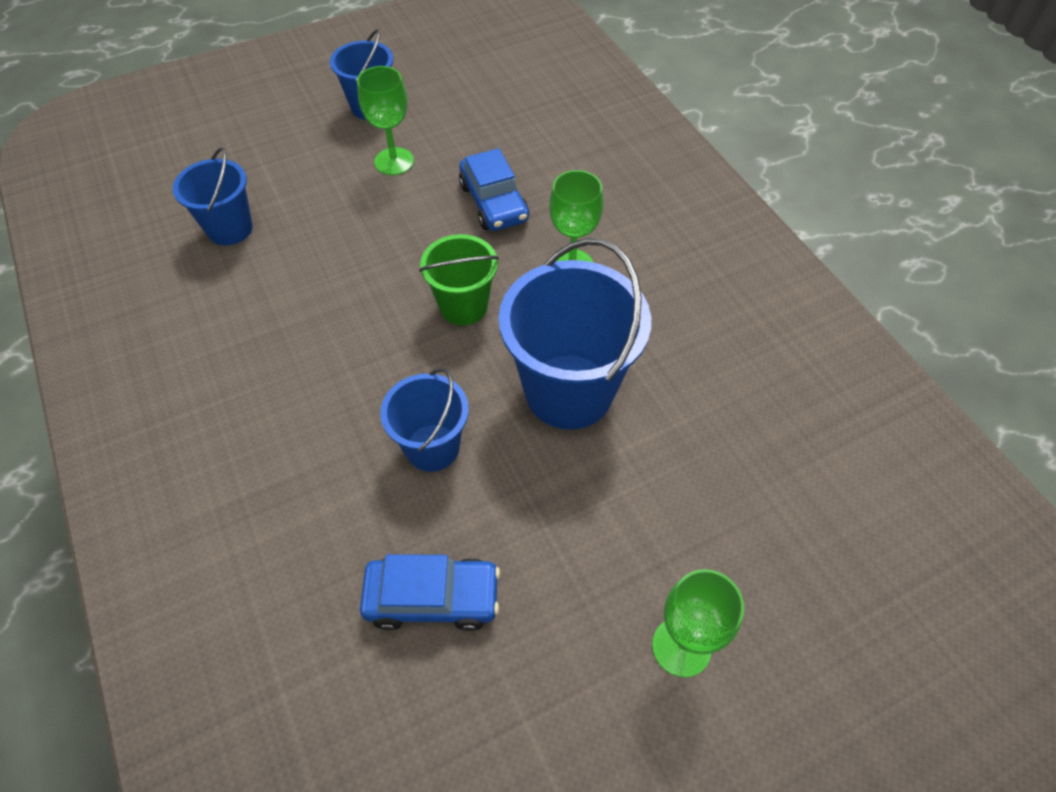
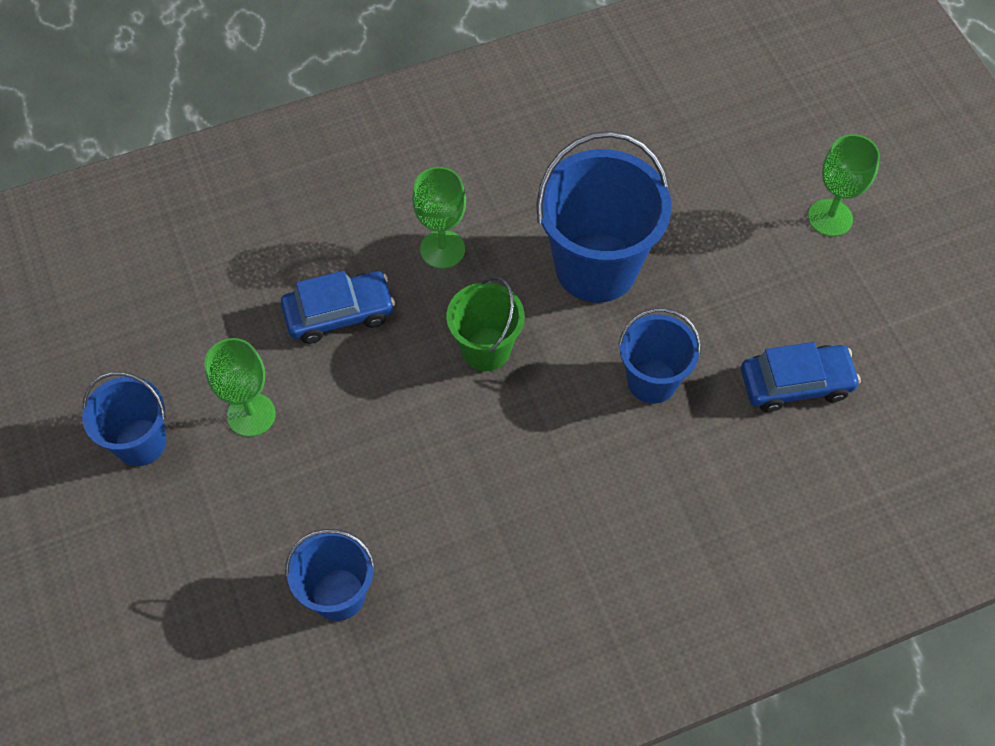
camera: 85 degrees left, 5 degrees up
blue car [360,554,500,631] -> blue car turned 75 degrees clockwise [741,342,861,412]

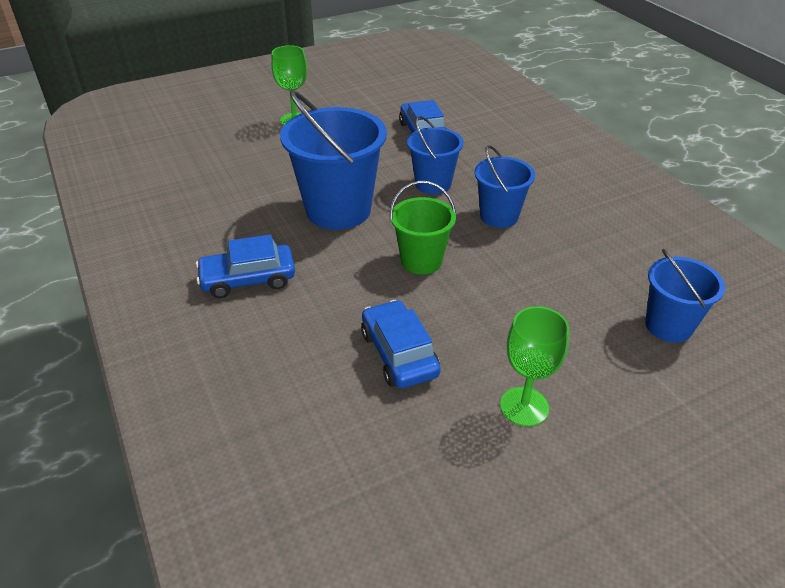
camera: 95 degrees left, 20 degrees down
blue bucket [82,372,167,466] -> blue bucket moved to [474,145,535,228]
green goblet [412,167,466,269] -> none
none -> blue car [196,235,295,298]

